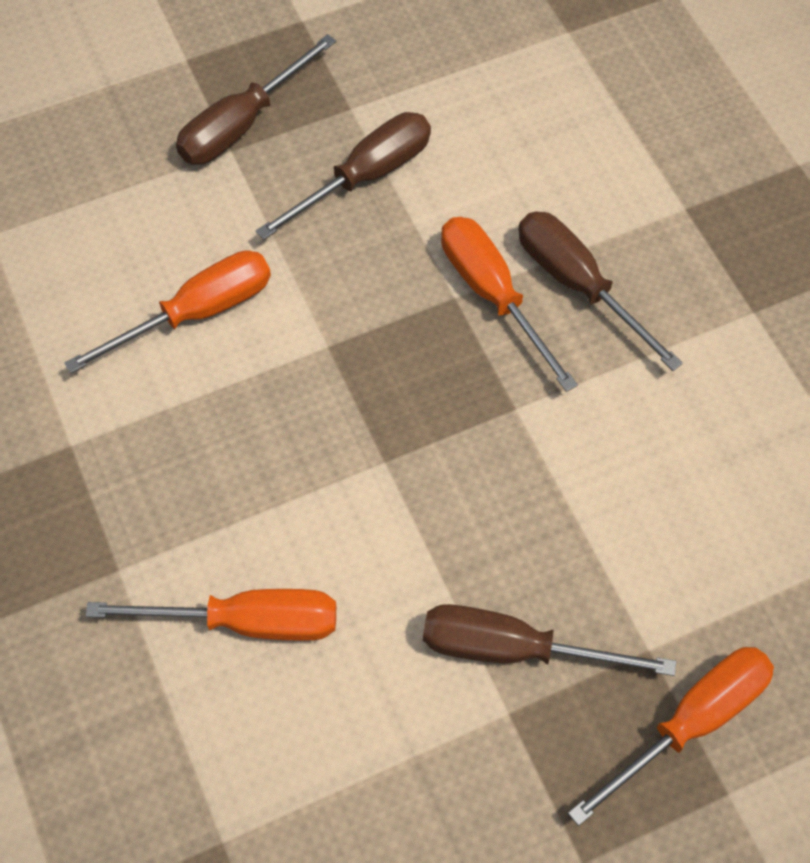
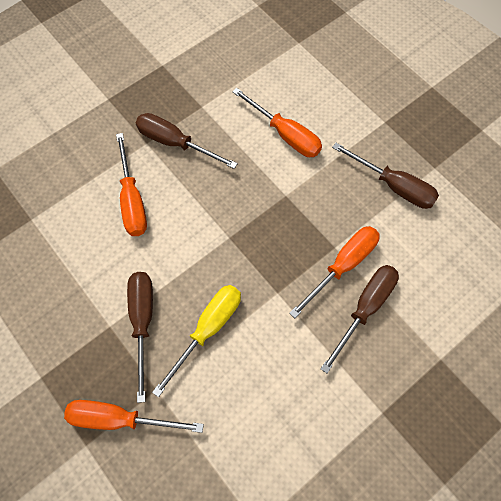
camera: 75 degrees right, 5 degrees up
brown screwdriver [176,34,336,165] -> brown screwdriver moved to [136,113,238,169]
orange screwdriver [568,647,774,826] -> orange screwdriver turned 150 degrees clockwise [64,400,204,433]
none -> yellow screwdriver [152,285,241,397]

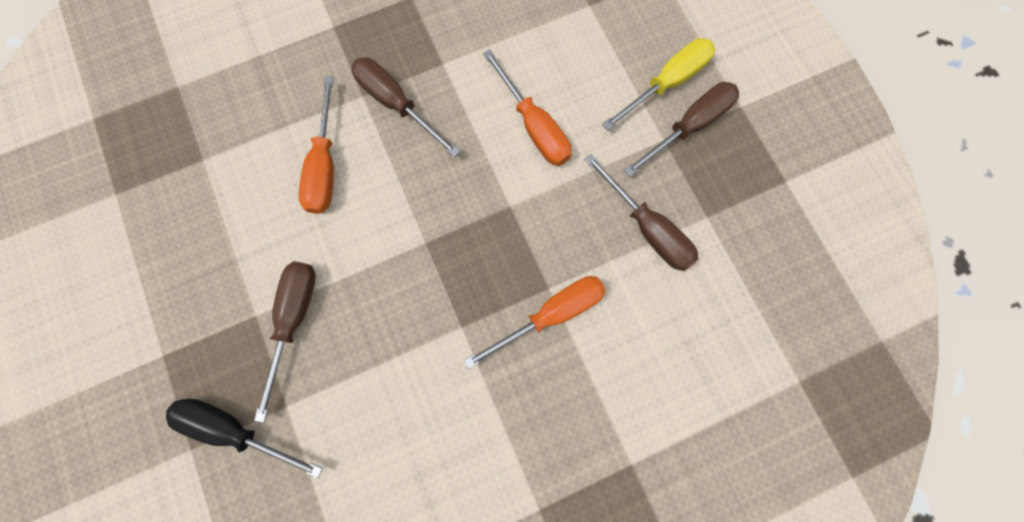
camera: 15 degrees right, 10 degrees up
orange screwdriver [64,400,204,433] -> black screwdriver [166,399,323,478]
yellow screwdriver [152,285,241,397] -> yellow screwdriver moved to [602,38,715,131]
brown screwdriver [321,265,399,373] -> brown screwdriver moved to [624,82,739,177]

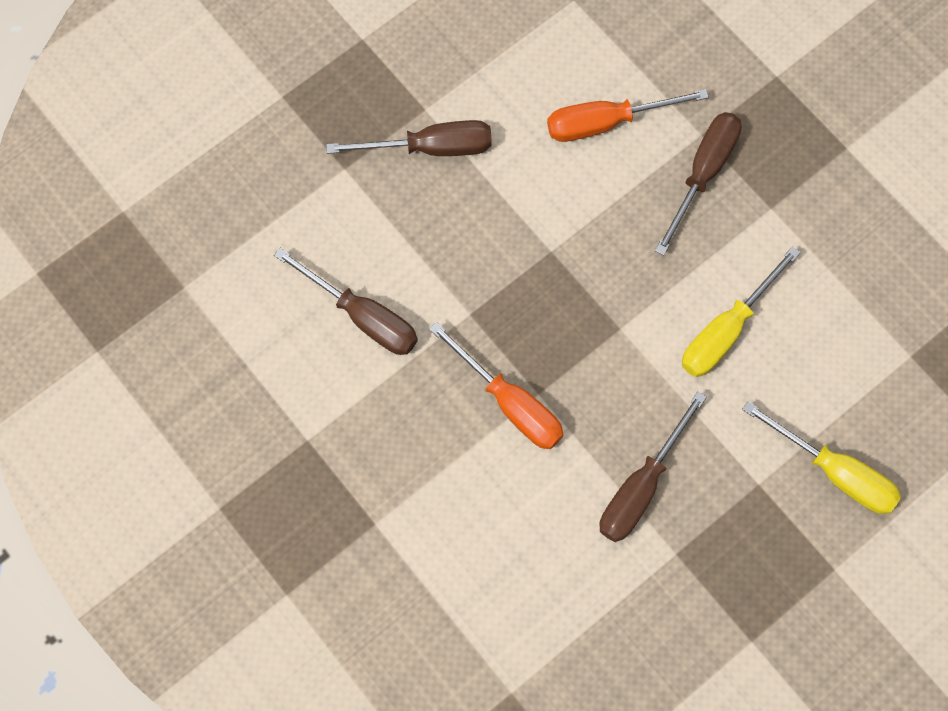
camera: 75 degrees right, 5 degrees down
black screwdriver [166,399,323,478] -> none
orange screwdriver [483,49,572,166] -> yellow screwdriver [682,246,801,377]
brown screwdriver [624,82,739,177] -> brown screwdriver moved to [274,248,418,355]

